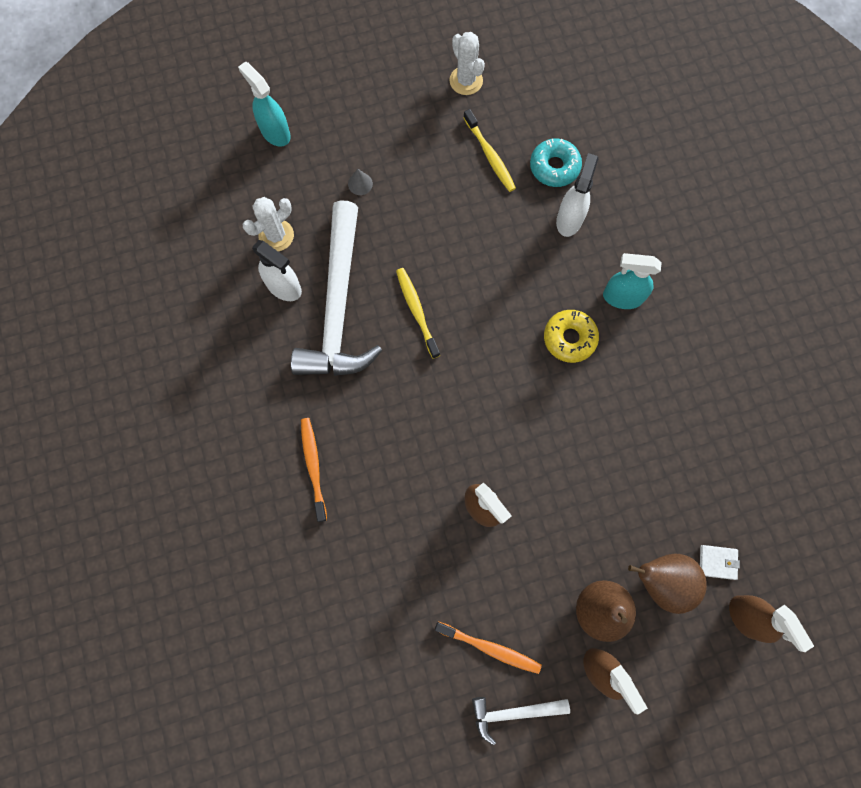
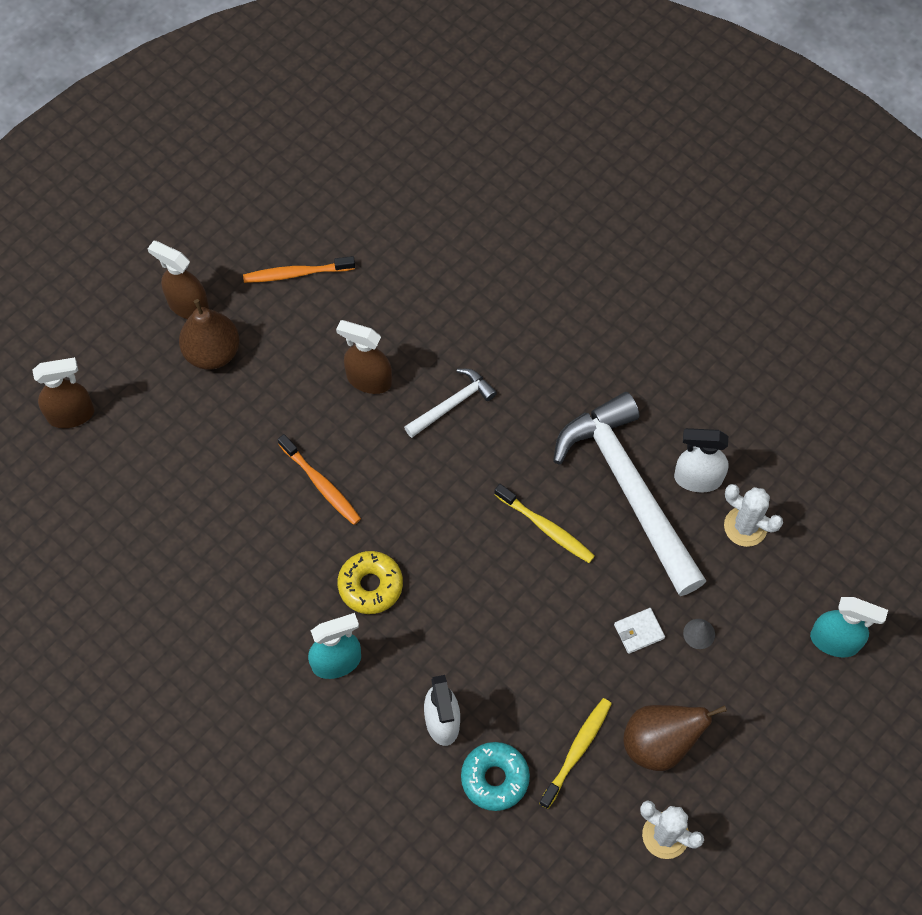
camera: 150 degrees right, 10 degrees down
white cactus [243,197,294,251] -> white cactus turned 75 degrees counterclockwise [724,484,783,547]
orange toothbrush [301,418,327,522] -> orange toothbrush moved to [278,434,361,525]
yellow toothbrush [463,109,516,192] -> yellow toothbrush turned 90 degrees clockwise [539,698,612,809]
white hammer [472,697,570,745] -> white hammer moved to [404,369,497,438]
brown pear [628,554,707,614] -> brown pear moved to [623,705,727,771]
white wallet [700,545,740,580] -> white wallet moved to [614,608,665,654]
brown spray bottle [729,595,814,652] -> brown spray bottle turned 135 degrees clockwise [33,357,94,428]

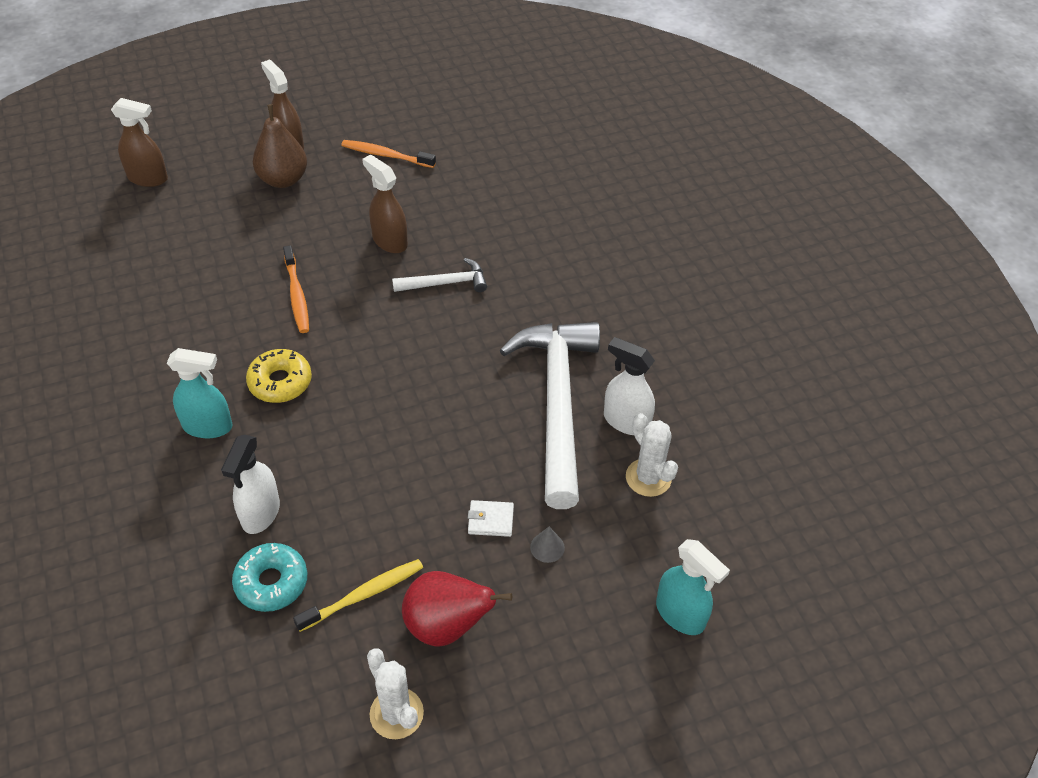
camera: 25 degrees right, 15 degrees down
yellow toothbrush [494,484,595,563] -> none
brown pear [623,705,727,771] -> red pear [402,571,512,647]

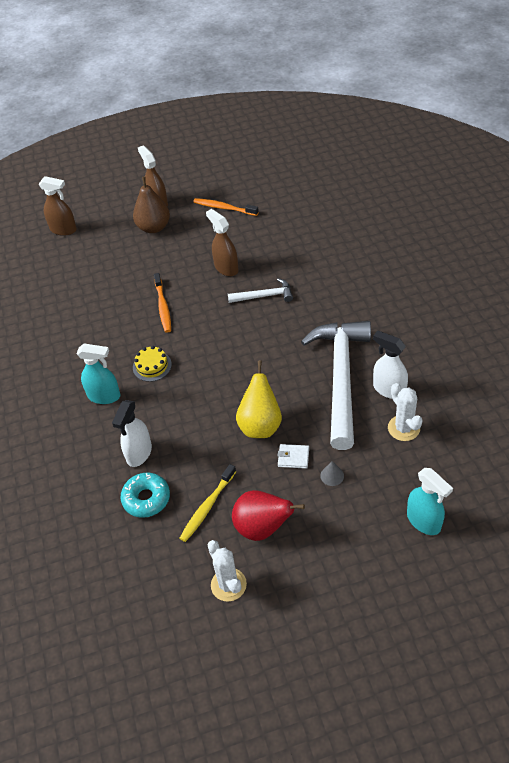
camera: 10 degrees right, 0 degrees up
yellow donut [246,349,312,403] -> yellow cake [133,346,172,382]
yellow toothbrush [293,559,423,632] -> yellow toothbrush turned 150 degrees clockwise [180,464,236,542]
none -> yellow pear [236,360,282,438]

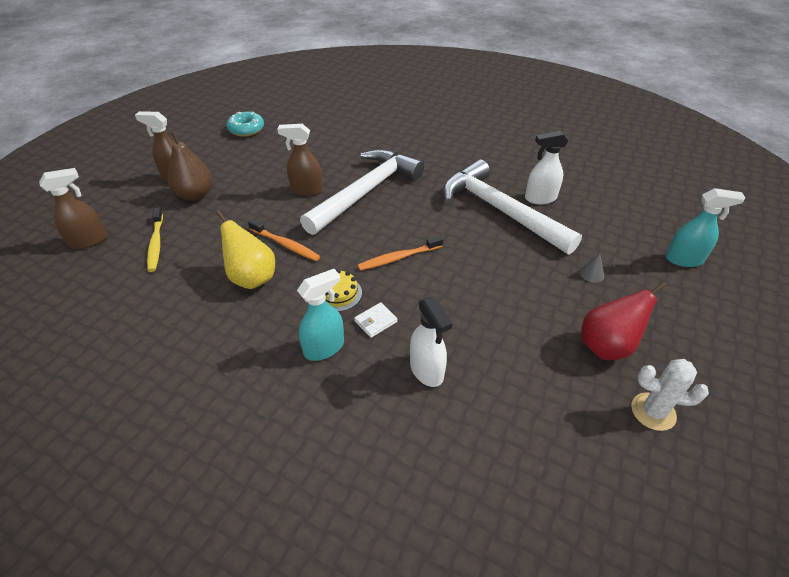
camera: 50 degrees left, 5 degrees down
turquoise donut [121,473,170,518] -> turquoise donut moved to [226,112,264,137]
yellow toothbrush [180,464,236,542] -> yellow toothbrush moved to [147,207,163,272]
orange toothbrush [193,198,259,216] -> orange toothbrush moved to [358,236,443,270]
white hammer [228,278,293,303] -> white hammer [300,149,424,235], size x2.16
yellow pear [236,360,282,438] -> yellow pear moved to [216,210,275,289]
white wallet [278,444,309,469] -> white wallet moved to [354,302,398,338]
white cactus [388,383,423,441] -> none

